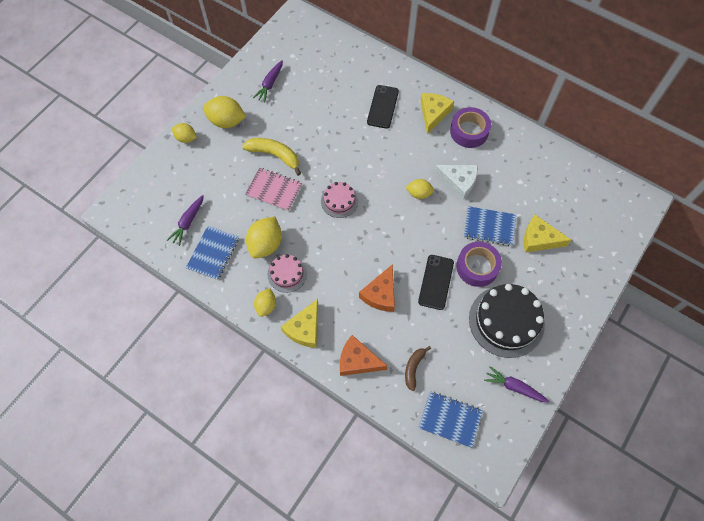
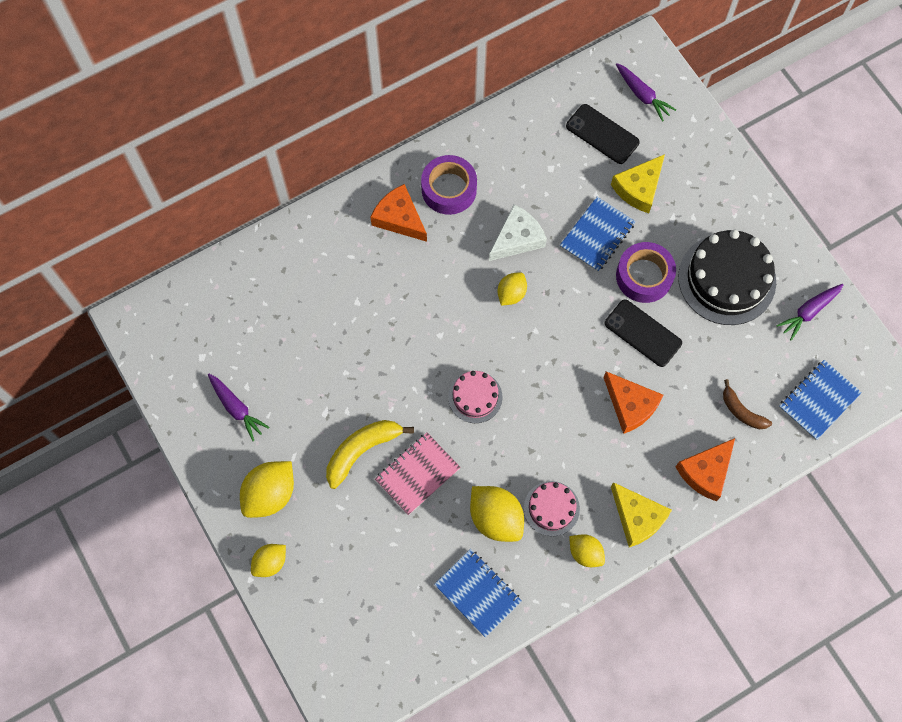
camera: 65 degrees left, 5 degrees up
purple carrot [167,195,204,246] -> purple carrot moved to [616,63,676,122]
black phone [367,85,399,129] -> black phone moved to [566,104,640,164]
yellow cheese [420,93,454,134] -> orange cheese [370,184,427,242]

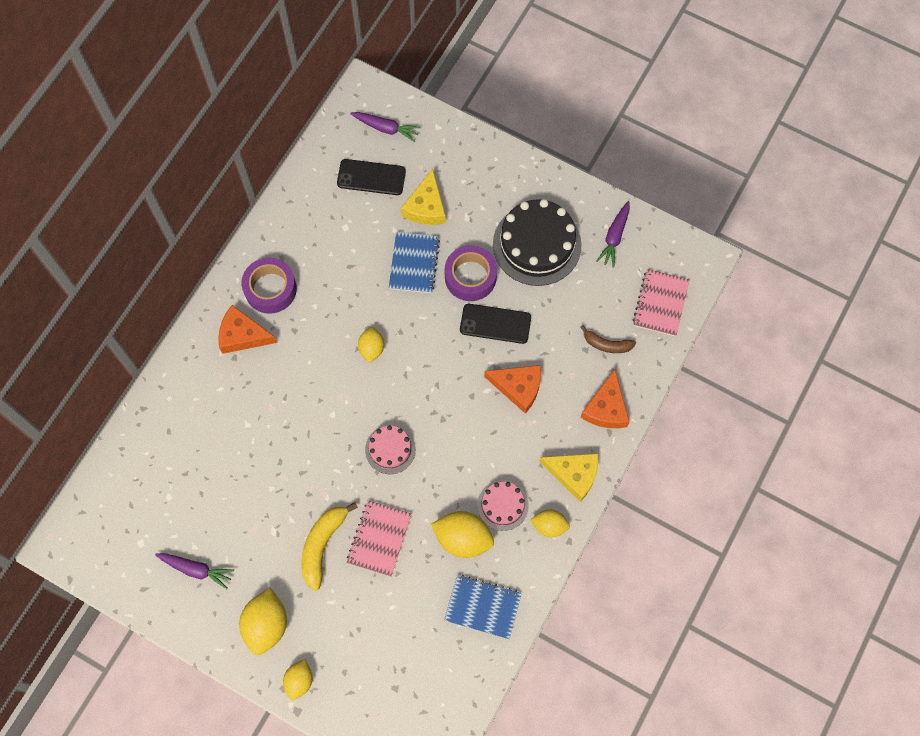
camera: 30 degrees left, 0 degrees up
white cheese [489,204,547,261] -> none
blue notebook [779,360,862,440] -> pink notebook [633,269,689,336]

